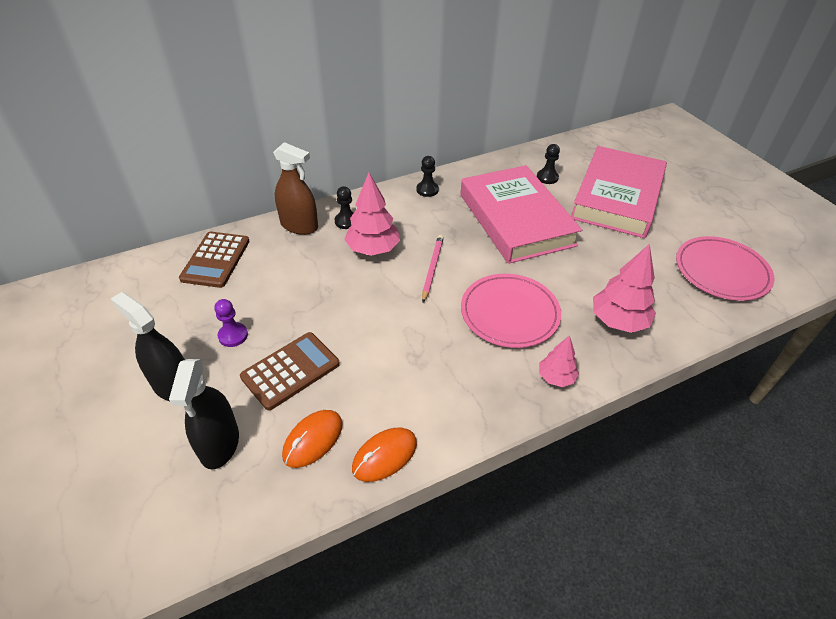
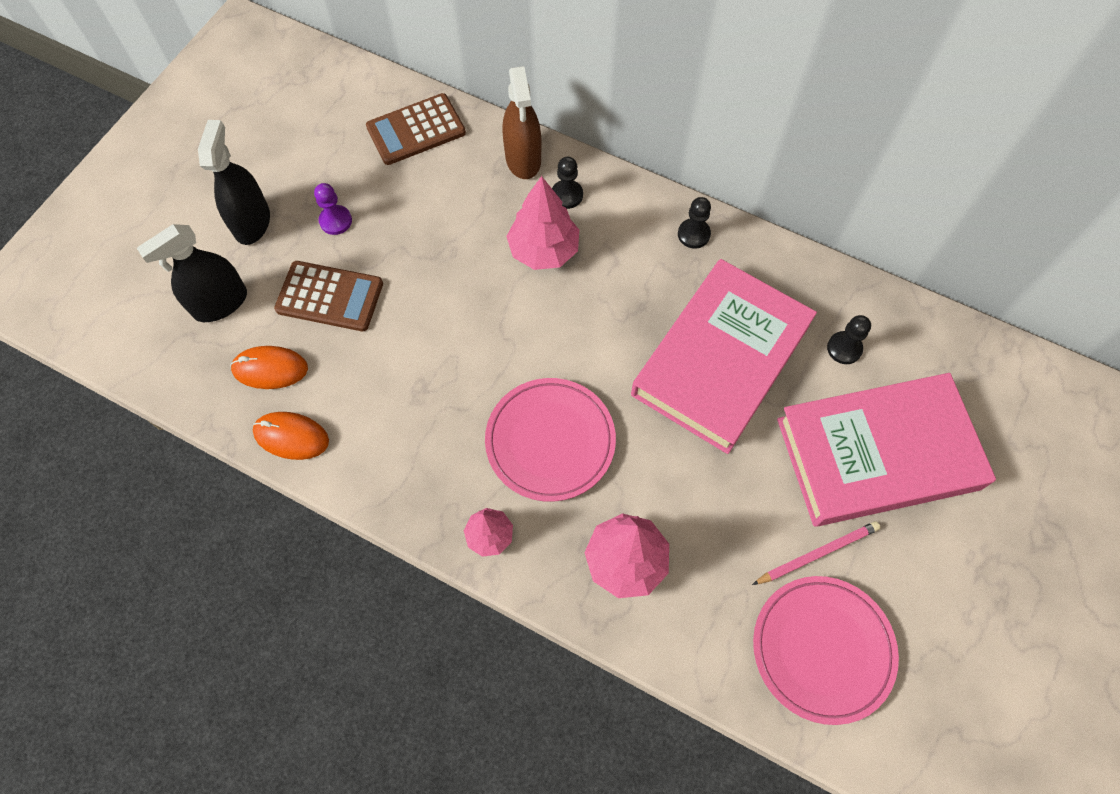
camera: 55 degrees right, 20 degrees up
pink pencil [422,235,444,303] -> pink pencil moved to [752,521,881,585]

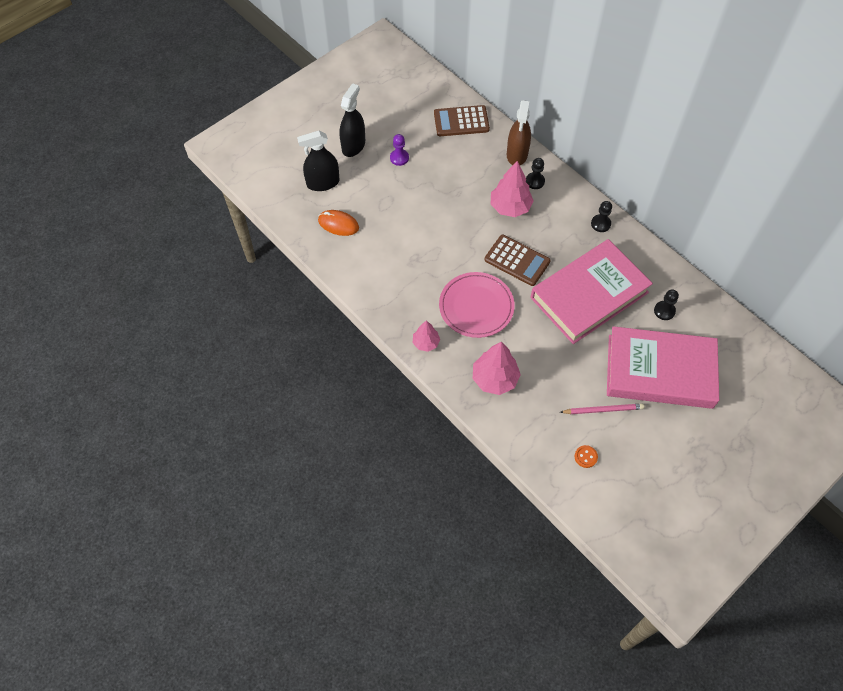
camera: 20 degrees right, 5 degrees down
orange mouse [253,412,329,460] -> none
brown calculator [274,261,383,331] -> brown calculator moved to [484,235,551,286]
pink plate [753,576,899,725] -> orange button [575,445,598,468]

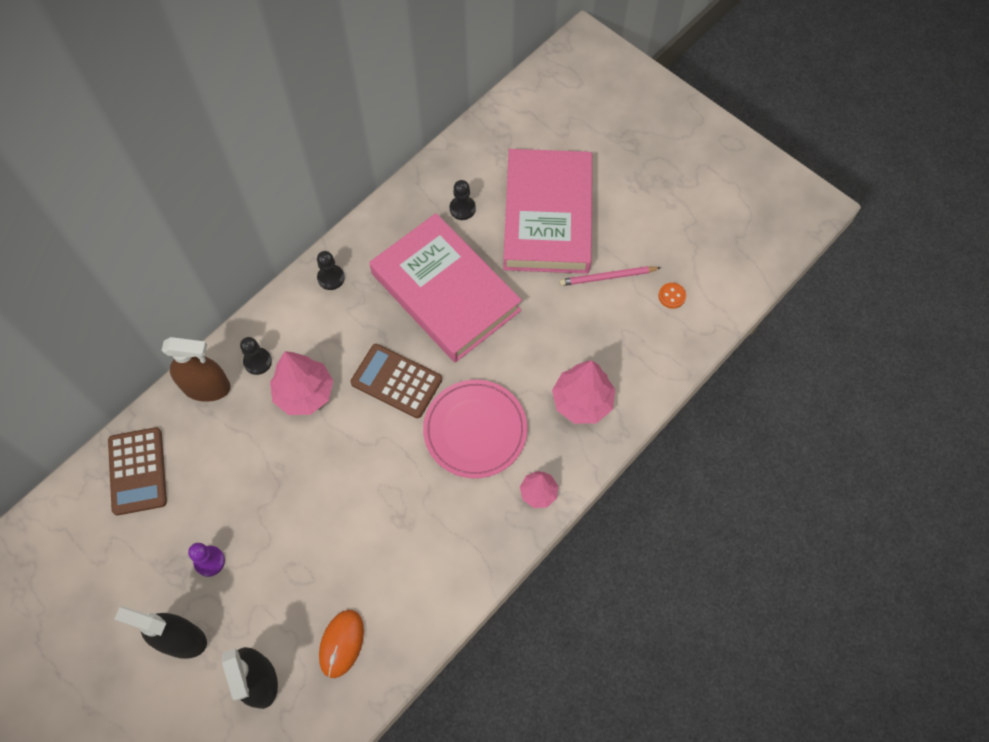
camera: 95 degrees left, 5 degrees up
brown calculator [484,235,551,286] -> brown calculator turned 90 degrees counterclockwise [350,344,442,418]
pink pencil [560,403,644,414] -> pink pencil turned 90 degrees counterclockwise [559,266,660,286]

